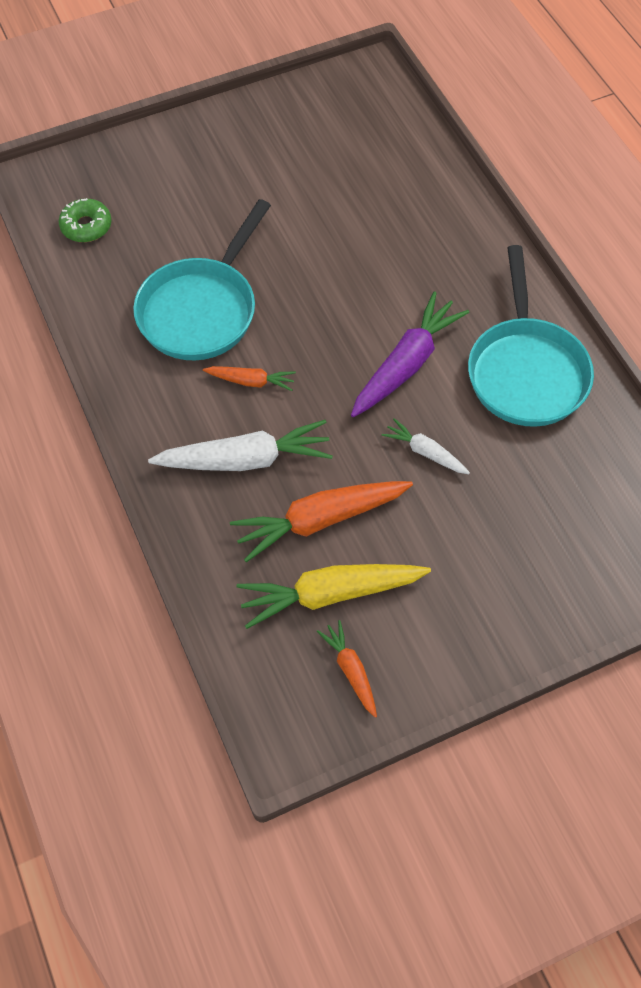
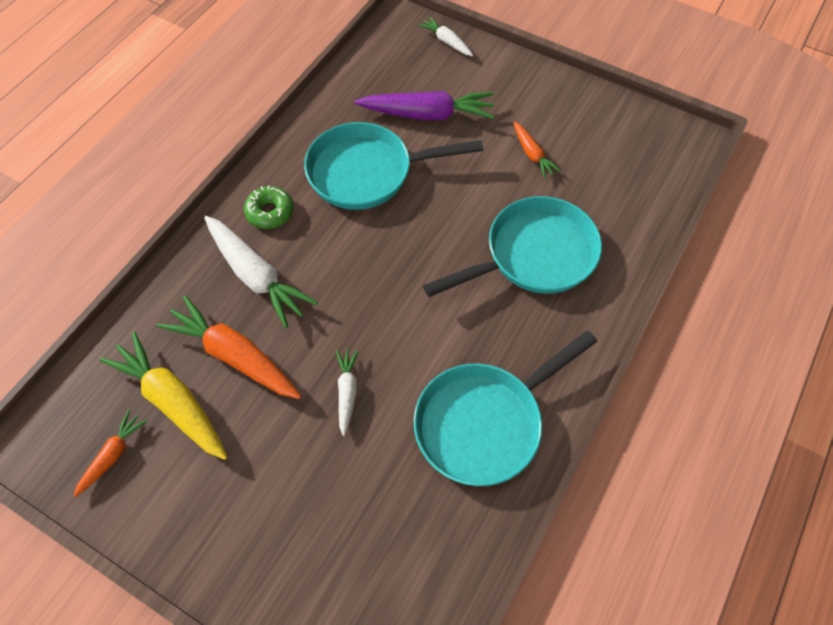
camera: 55 degrees right, 0 degrees up
green donut [59,198,111,242] -> green donut moved to [244,186,294,229]
orange carrot [203,366,296,391] -> orange carrot moved to [513,122,561,179]
purple carrot [351,291,469,417] -> purple carrot moved to [355,91,495,120]
none -> white carrot [418,16,473,56]
none -> turquoise pan [423,196,602,297]

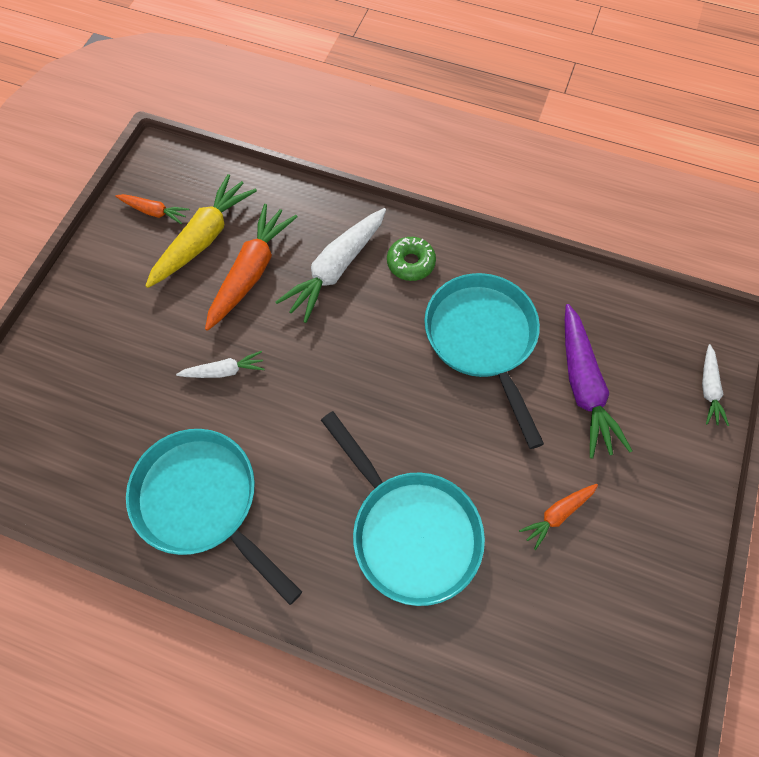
camera: 80 degrees right, 5 degrees up
white carrot [418,16,473,56] -> white carrot turned 150 degrees clockwise [702,344,729,426]

